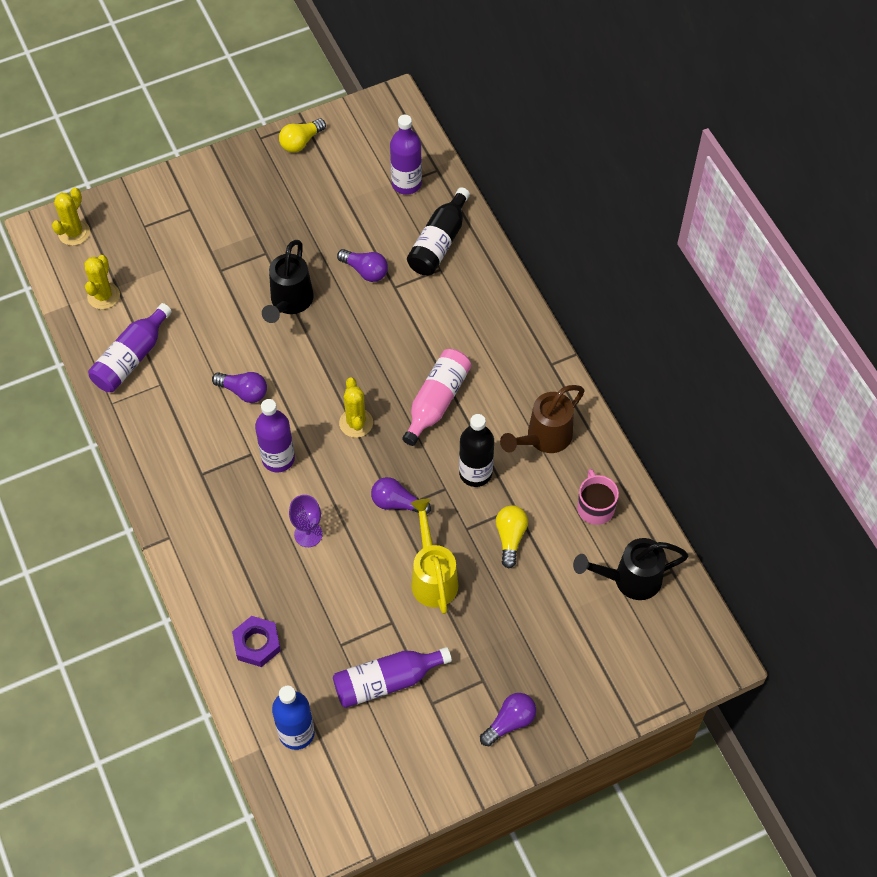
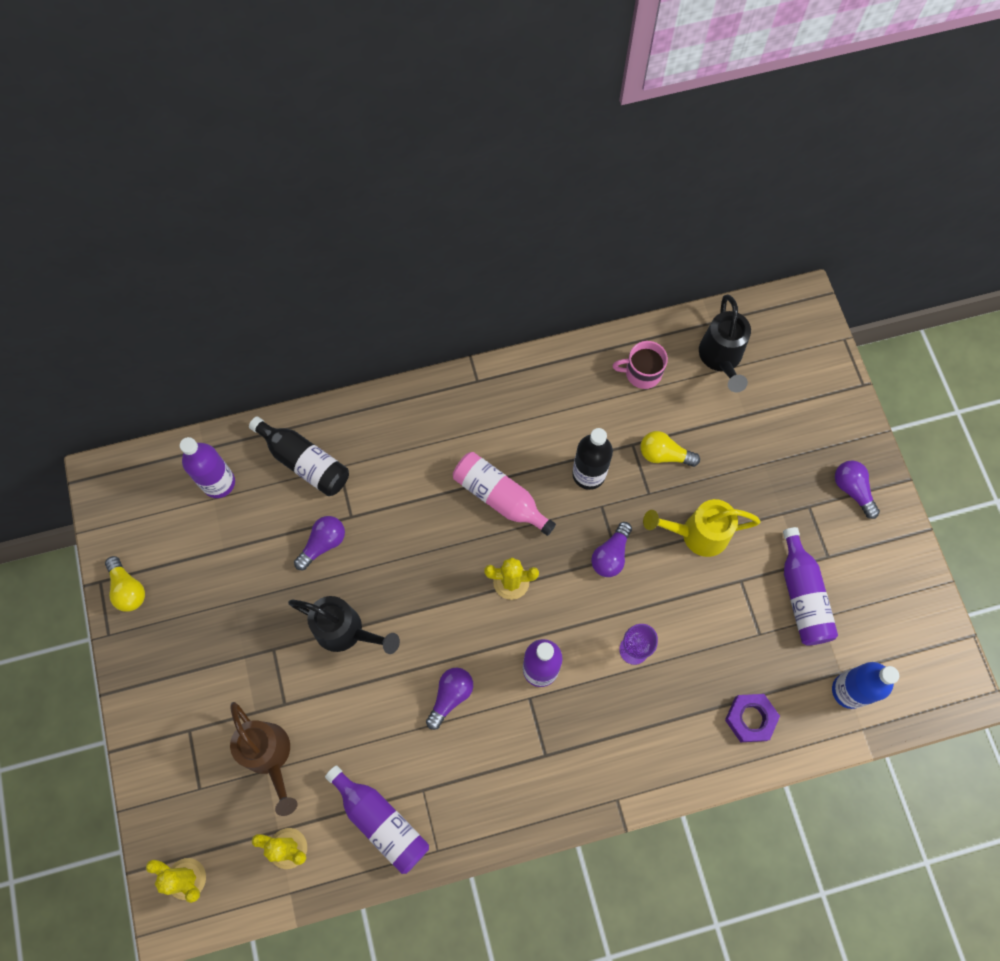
camera: 80 degrees left, 10 degrees up
brown watering can [500,385,584,453] -> brown watering can moved to [230,702,298,816]

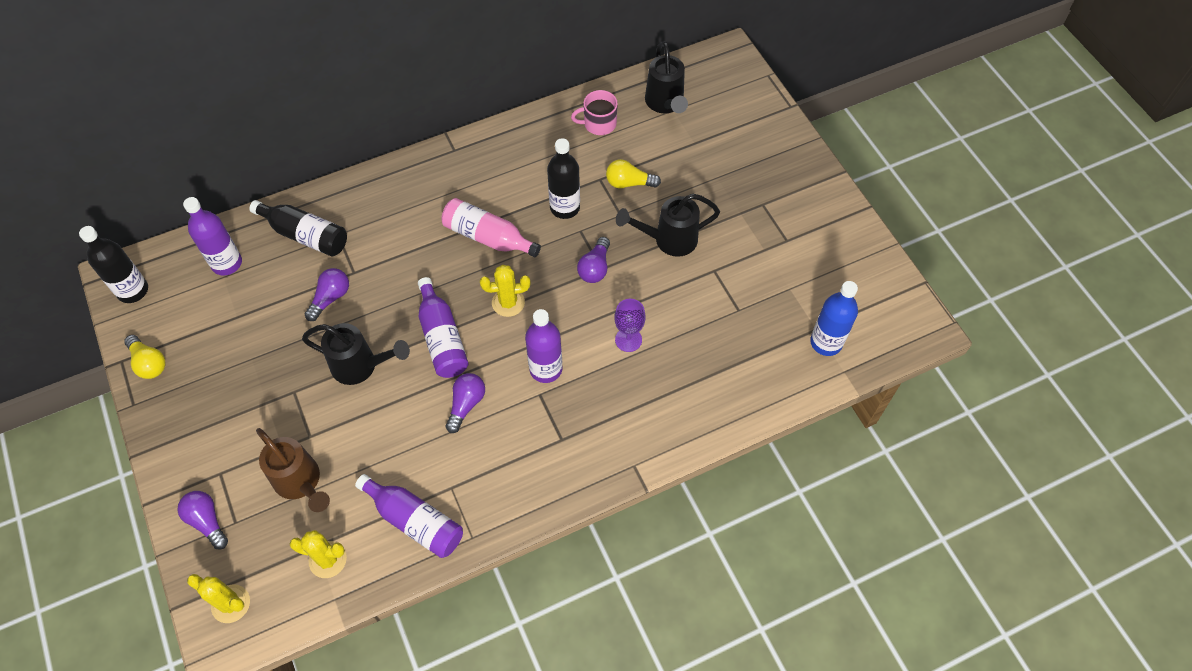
camera: 10 degrees left, 10 degrees down
yellow watering can [643,499,761,557] -> black watering can [616,194,720,257]
purple nut [725,694,780,742] -> none
purple bottle [783,527,838,646] -> purple bottle moved to [418,277,469,378]
purple light bulb [835,460,880,519] -> purple light bulb moved to [177,491,228,549]
none -> black bottle [79,226,148,303]

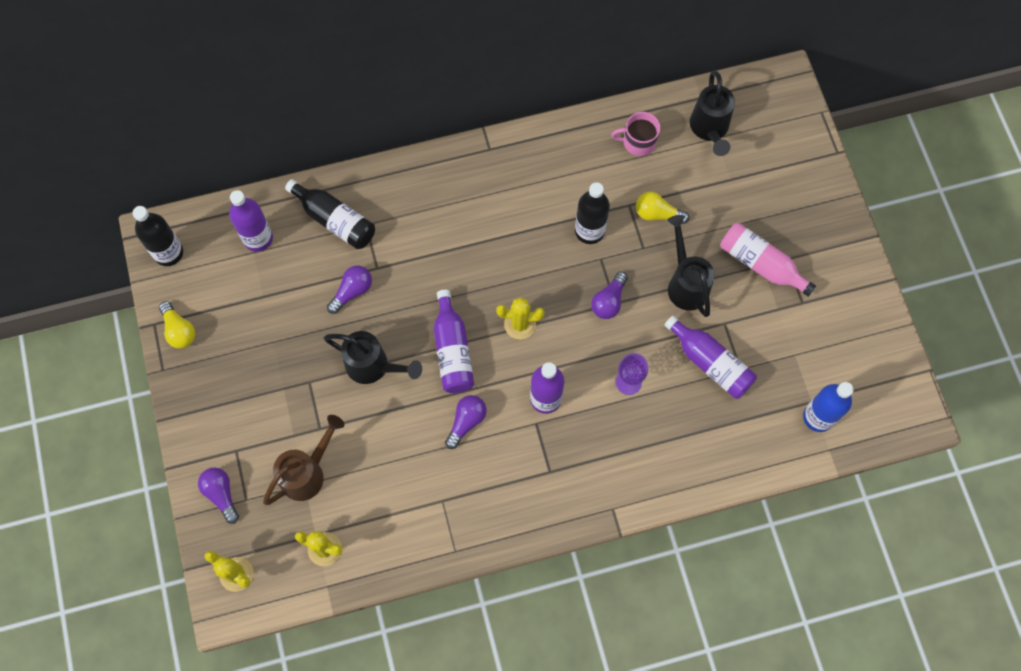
camera: 10 degrees right, 10 degrees up
brown watering can [256,428,330,512] -> brown watering can turned 105 degrees counterclockwise [263,415,345,505]
purple bottle [355,474,463,558] -> purple bottle moved to [665,316,757,399]
pink bottle [441,198,541,257] -> pink bottle moved to [720,223,816,297]
black watering can [616,194,720,257] -> black watering can turned 75 degrees clockwise [667,215,715,317]

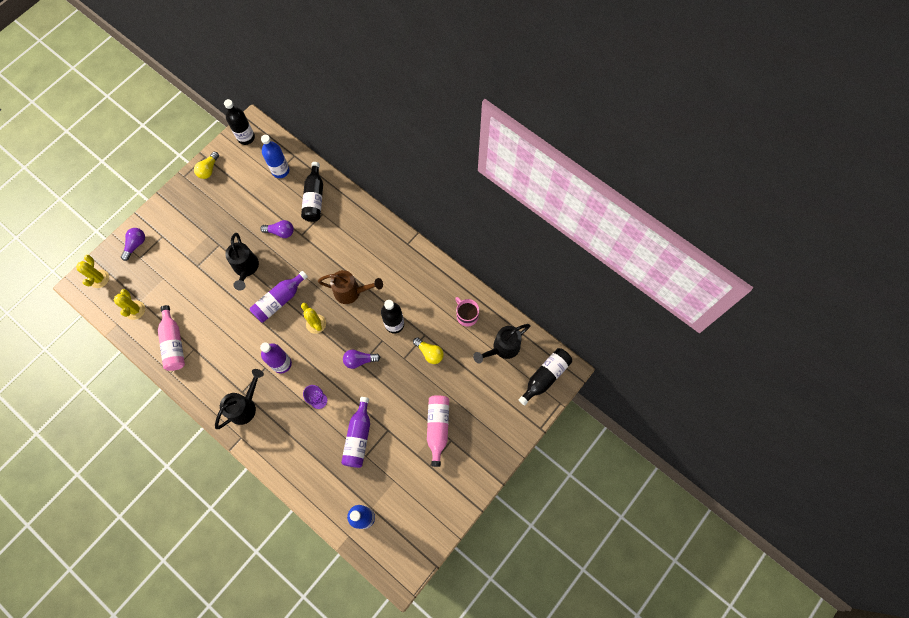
camera: 55 degrees right, 0 degrees up
purple bottle [229,190,273,252] -> blue bottle [261,135,289,178]
brown watering can [263,415,345,505] -> brown watering can moved to [318,270,383,304]
purple light bulb [445,395,487,449] -> none
yellow light bulb [636,192,689,224] -> yellow light bulb turned 150 degrees clockwise [413,337,444,364]
black watering can [667,215,715,317] -> black watering can moved to [215,369,264,429]
none -> pink bottle [158,305,185,371]
none -> black bottle [519,348,572,405]

